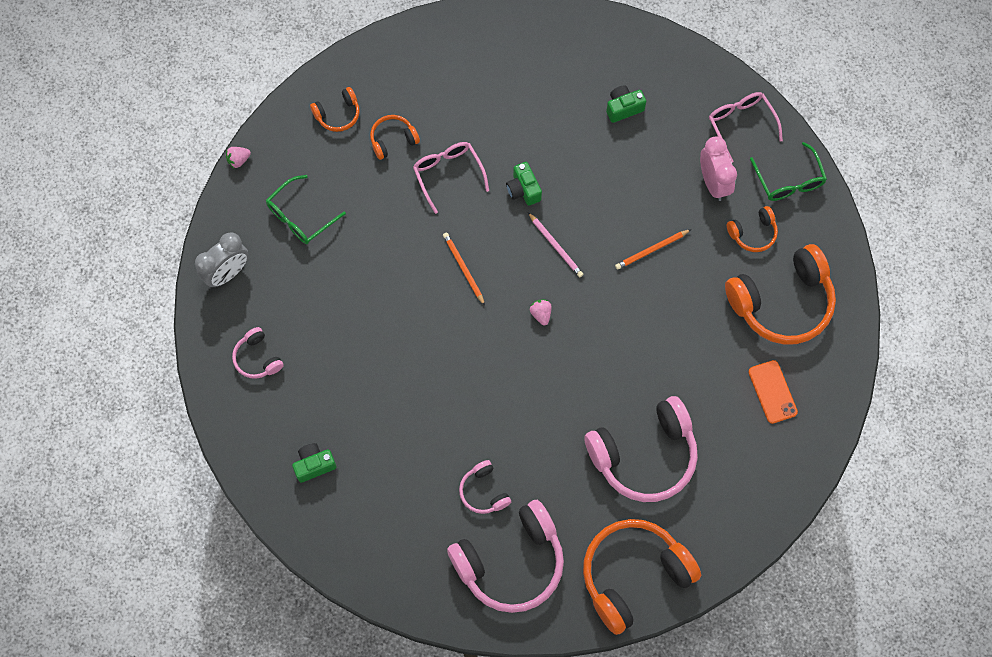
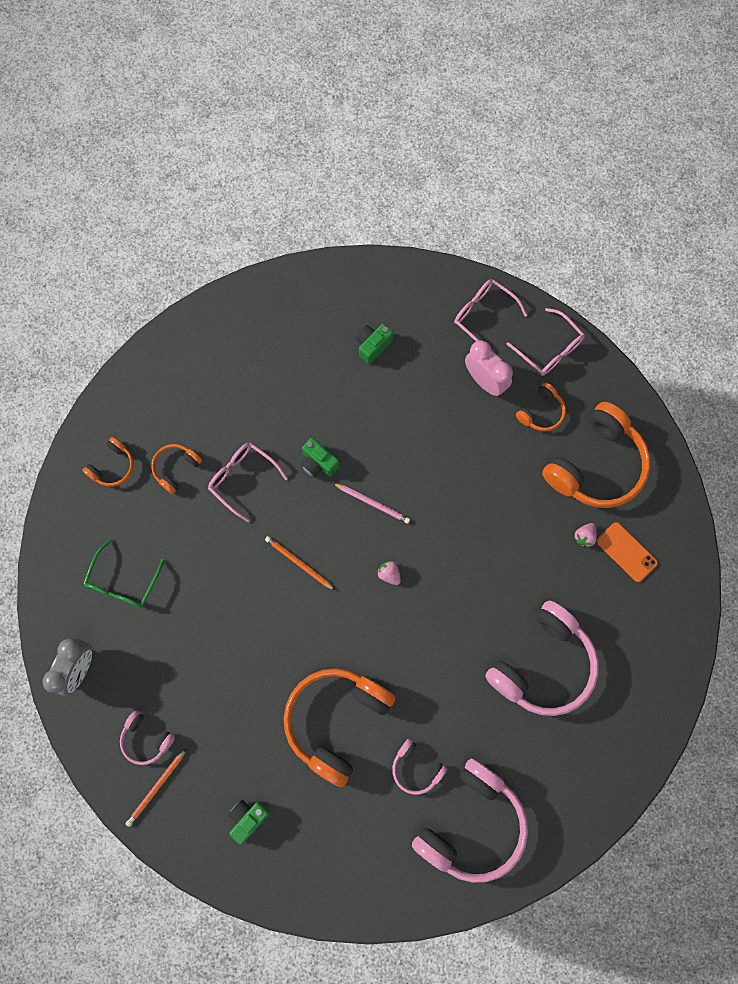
camera: 25 degrees left, 5 degrees up
pink strawberry [226,147,251,168] -> pink strawberry moved to [574,523,597,548]
orange headphones [583,519,701,635] -> orange headphones moved to [283,668,396,787]
orange pencil [615,229,691,270] -> orange pencil moved to [126,748,187,827]
green glasses [750,142,827,201] -> pink glasses [506,308,585,376]

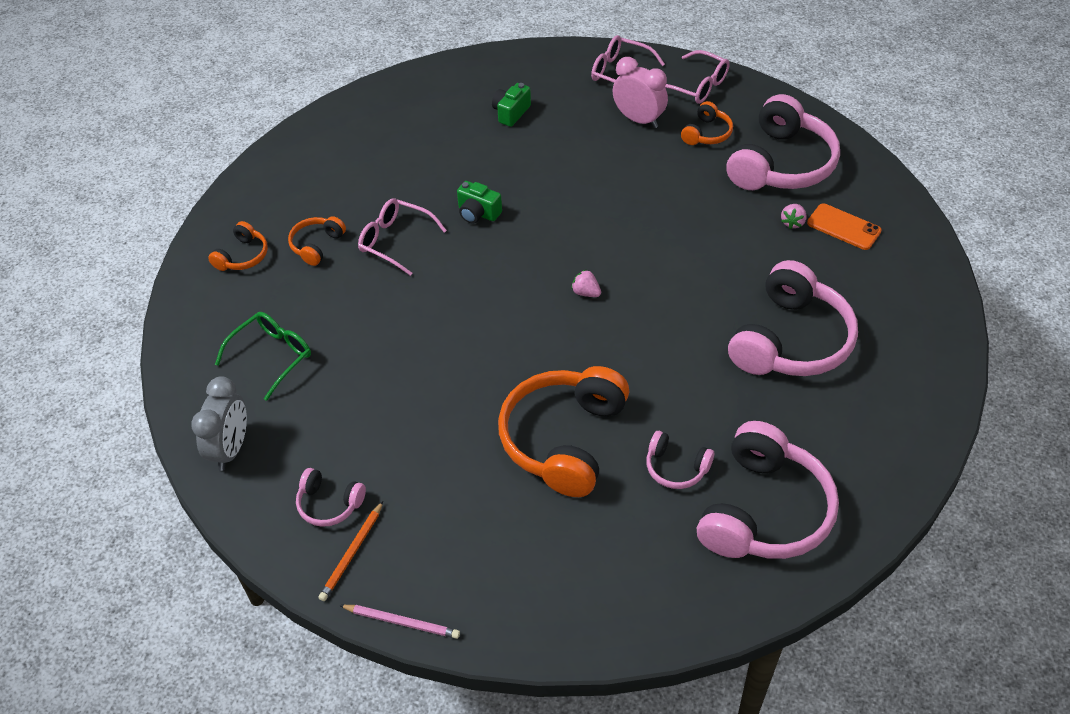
camera: 10 degrees left, 25 degrees down
green glasses [83,539,165,608] -> green glasses turned 150 degrees counterclockwise [215,312,311,401]
green camera [228,800,270,845] -> none
orange pencil [265,536,335,590] -> none
pink pencil [333,483,410,524] -> pink pencil moved to [339,605,460,639]
orange headphones [542,402,650,508] -> pink headphones [726,94,840,190]

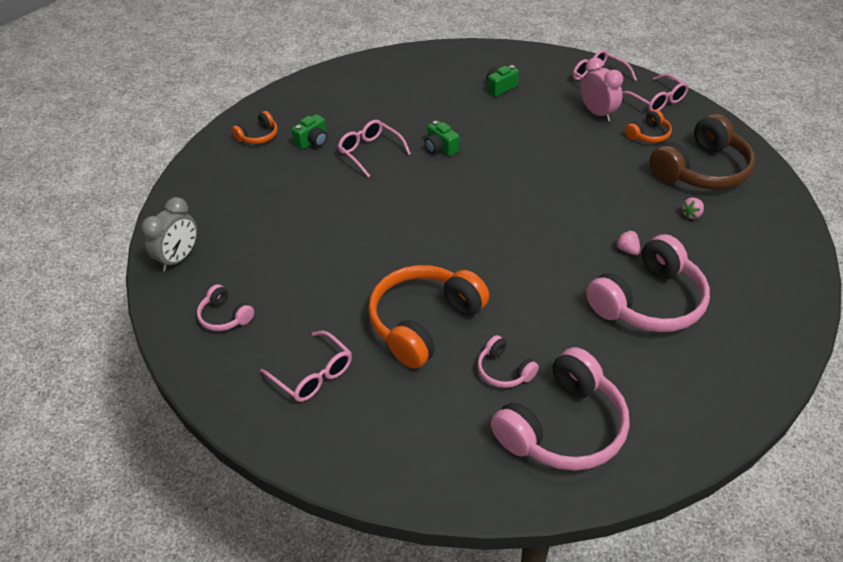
camera: 20 degrees right, 5 degrees down
green glasses [215,312,311,401] -> none
orange headphones [288,216,346,266] -> green camera [292,114,327,149]
orange pencil [318,501,383,601] -> none
pink pencil [339,605,460,639] -> none
pink strawberry [571,270,601,297] -> pink strawberry moved to [615,230,641,255]
pink headphones [726,94,840,190] -> brown headphones [649,114,755,190]
orange phone [807,203,881,250] -> none
none -> pink glasses [260,331,352,402]

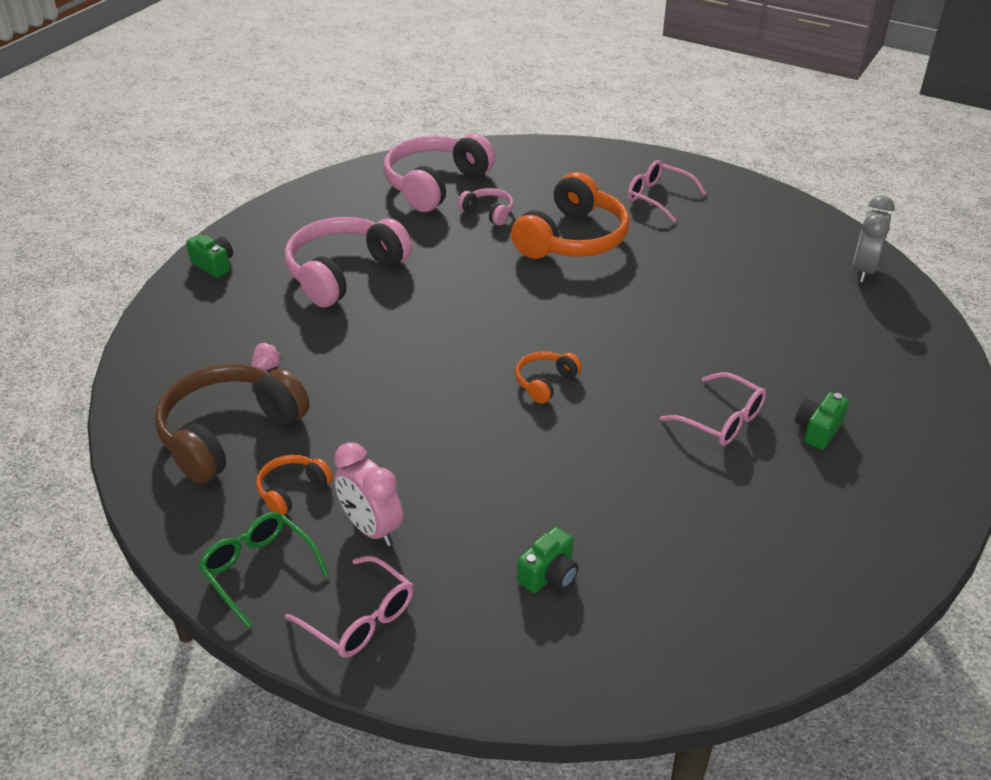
camera: 170 degrees right, 5 degrees down
pink headphones [197,284,254,331] -> none
orange headphones [232,111,278,144] -> orange headphones moved to [515,351,582,404]
green camera [424,121,459,156] -> green camera moved to [186,234,233,278]
pink strawberry [615,230,641,255] -> none
pink glasses [622,74,689,111] -> green glasses [198,512,329,628]

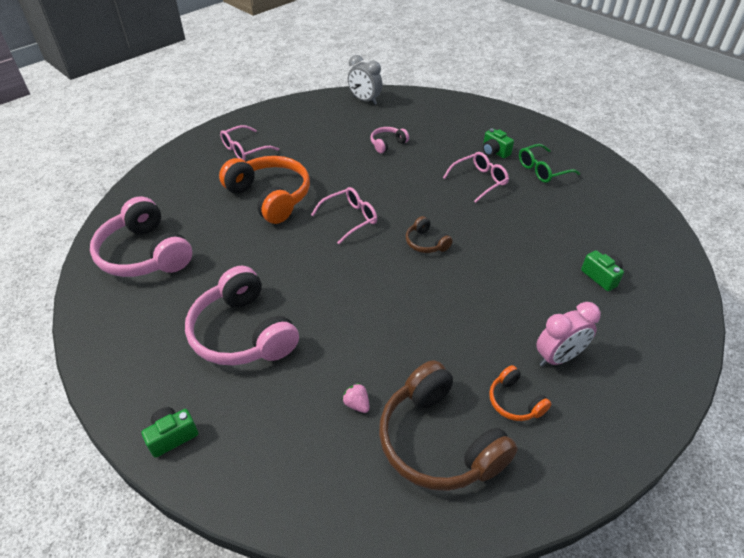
camera: 75 degrees left, 5 degrees up
green glasses [198,512,329,628] -> green glasses moved to [519,144,580,183]
pink glasses [285,556,413,658] -> pink glasses moved to [311,187,377,244]
pink headphones [458,188,514,225] -> pink headphones moved to [371,127,409,153]
orange headphones [515,351,582,404] -> brown headphones [406,216,453,253]

